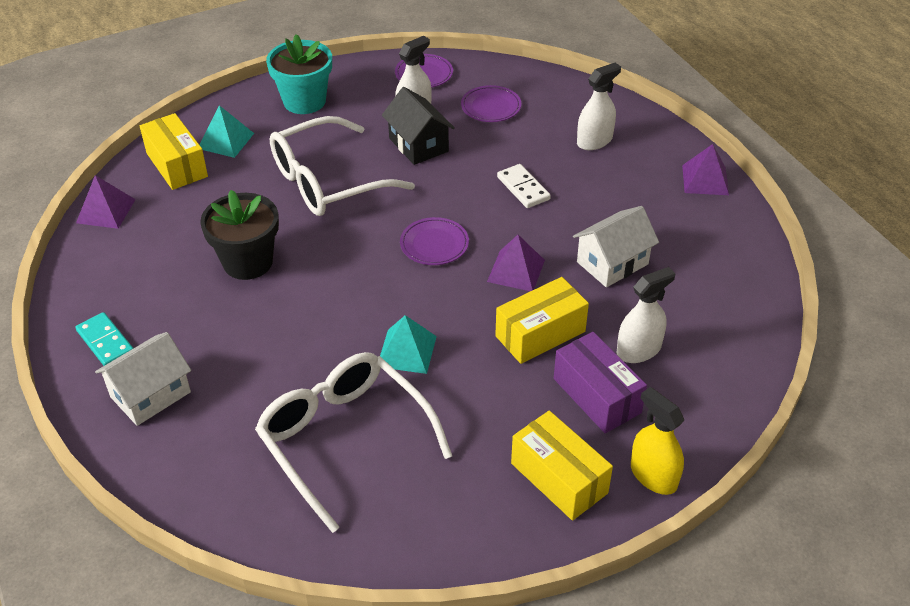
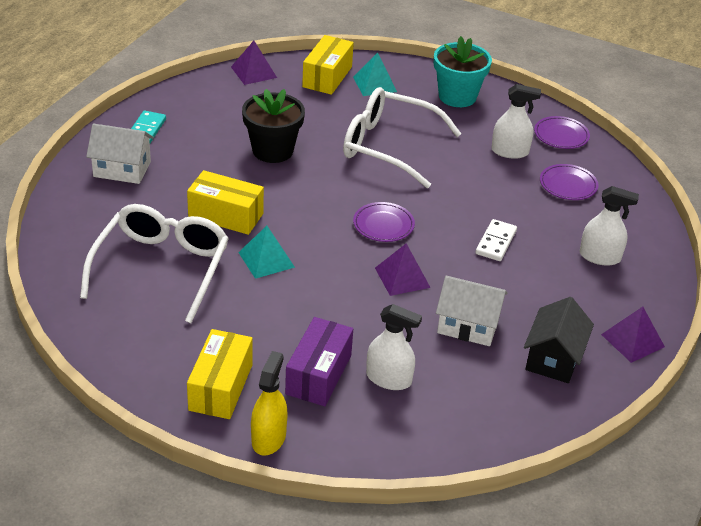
camera: 50 degrees right, 5 degrees down
black house [382,87,455,165] -> black house moved to [524,297,594,383]
yellow box [495,277,589,364] -> yellow box moved to [187,170,264,235]

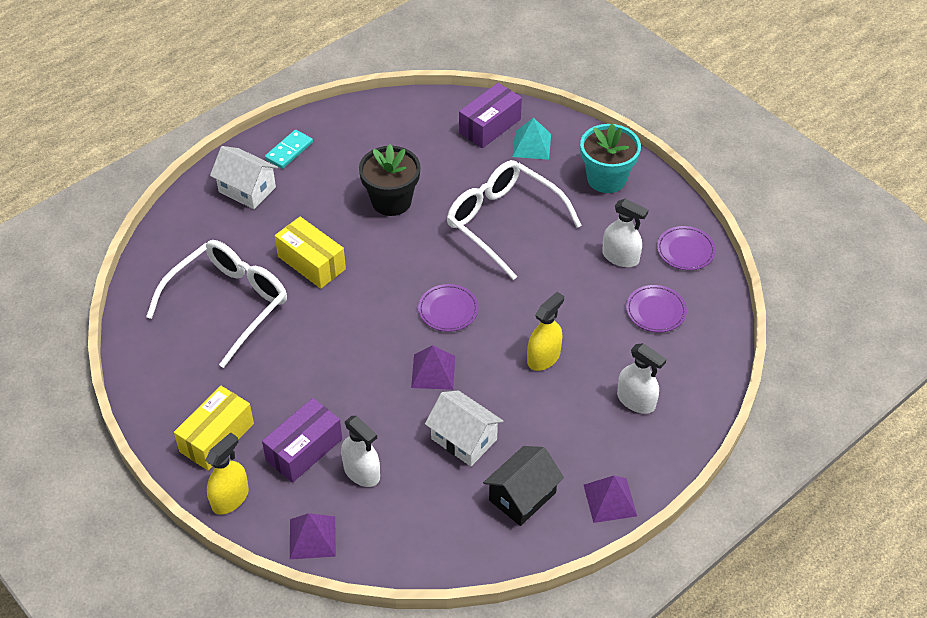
camera: 25 degrees right, 10 degrees up
purple pyramid [231,41,277,85] -> purple pyramid moved to [290,513,336,559]
turquoise pyramid [238,226,295,279] -> none
yellow box [302,35,354,95] -> purple box [459,83,522,148]
white domino [475,219,517,261] -> yellow spray bottle [527,292,564,371]

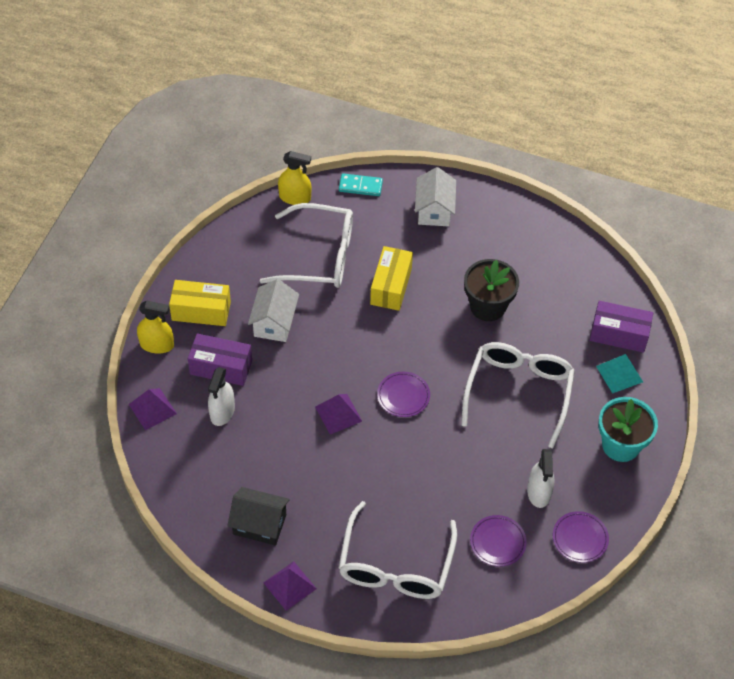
camera: 60 degrees right, 5 degrees up
turquoise domino [265,130,313,169] -> turquoise domino moved to [339,173,383,196]
white house [425,390,503,466] -> white house moved to [248,279,299,342]
yellow spray bottle [527,292,564,371] -> yellow spray bottle moved to [278,151,311,205]
white spray bottle [617,343,666,414] -> white glasses [338,501,457,599]

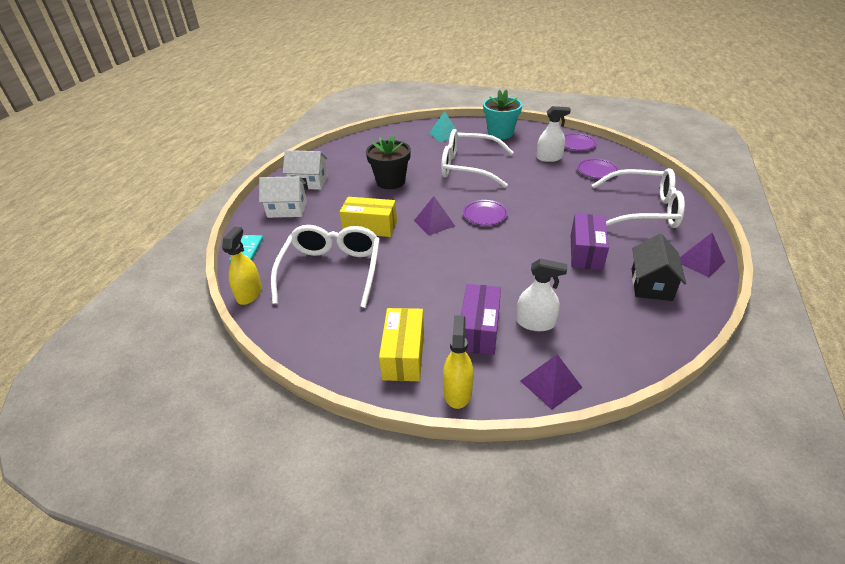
camera: 90 degrees left, 15 degrees down
white house [248,279,299,342] -> white house moved to [283,150,328,190]
purple pyramid [315,394,362,434] -> purple pyramid moved to [414,196,455,235]
purple box [590,301,653,353] -> purple box moved to [571,213,609,270]

